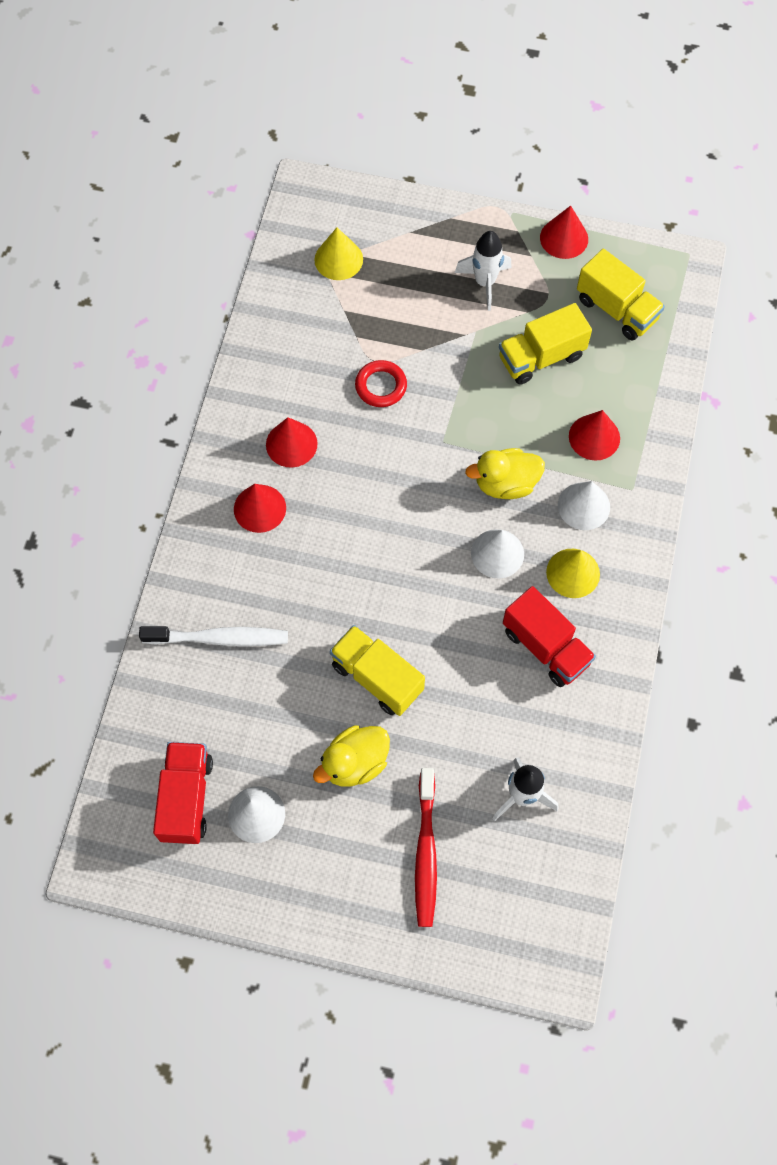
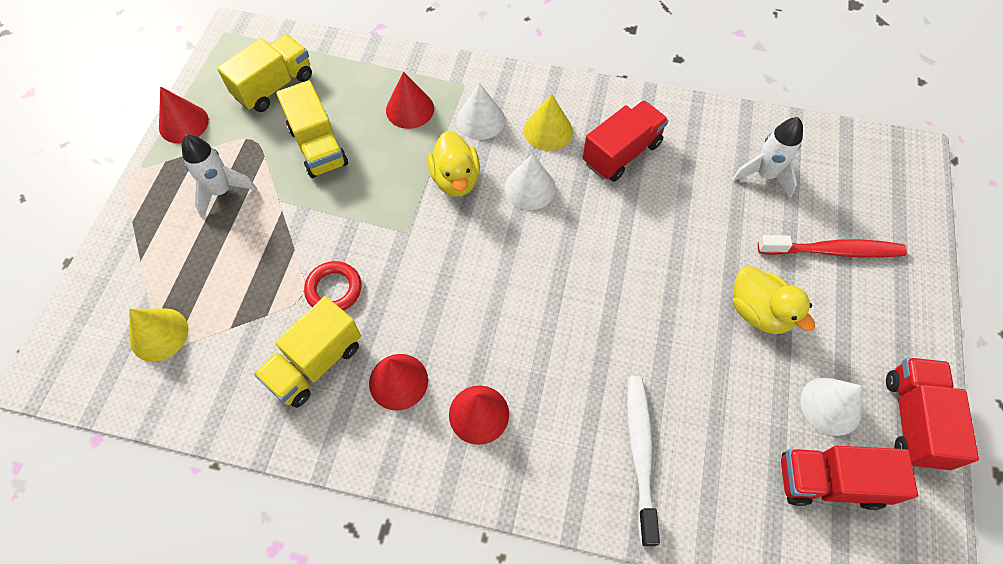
camera: 90 degrees left, 5 degrees down
yellow truck [330,625,425,716] -> yellow truck moved to [254,296,361,408]
none -> red truck [886,357,979,470]

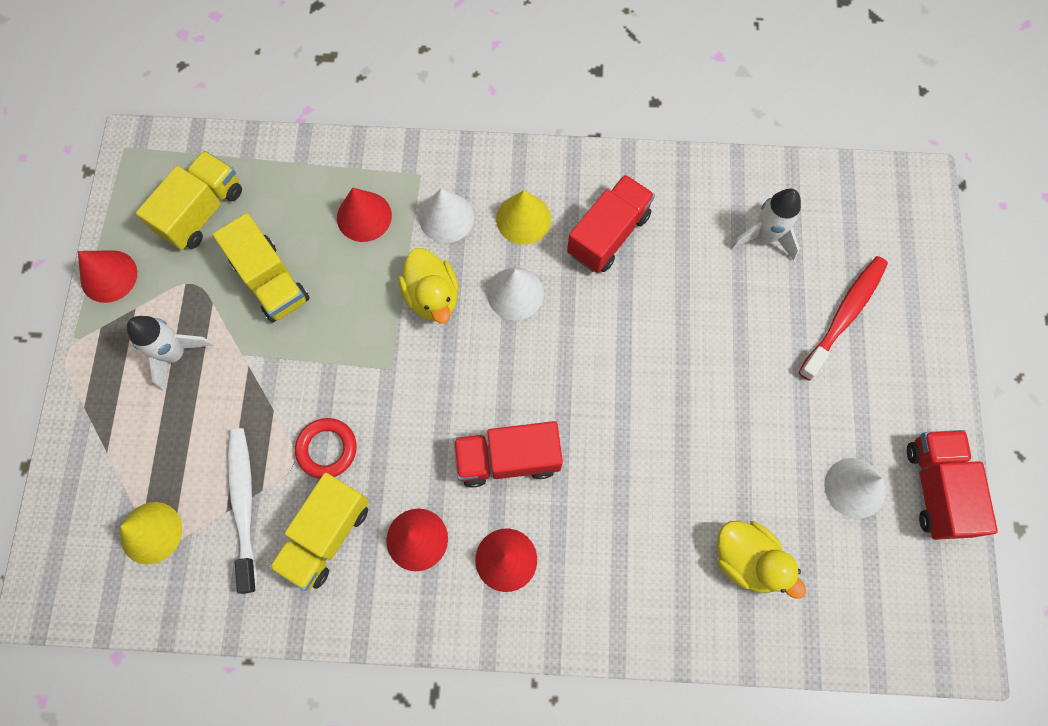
camera: 10 degrees left, 10 degrees up
white toothbrush [627,376,660,546] -> white toothbrush moved to [228,428,257,594]
yellow duck [733,266,815,334] -> yellow duck moved to [717,521,806,599]
red toothbrush [758,235,907,258] -> red toothbrush turned 45 degrees counterclockwise [798,256,888,381]
red truck [781,446,918,510] -> red truck moved to [453,421,563,488]

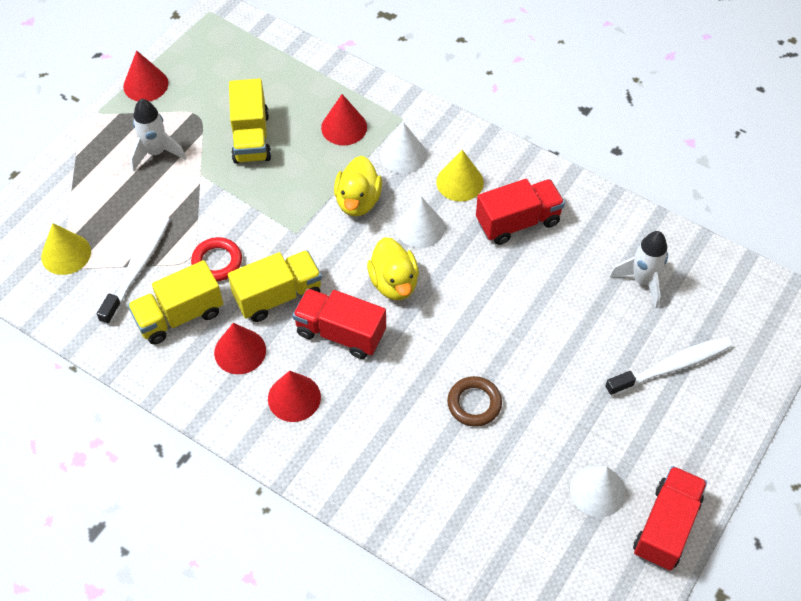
camera: 30 degrees right, 15 degrees down
yellow truck [136,151,242,250] -> yellow truck moved to [228,250,322,322]
yellow duck [717,521,806,599] -> yellow duck moved to [367,237,419,300]
red toothbrush [798,256,888,381] -> white toothbrush [605,336,732,396]
none -> brown ring [447,376,502,427]

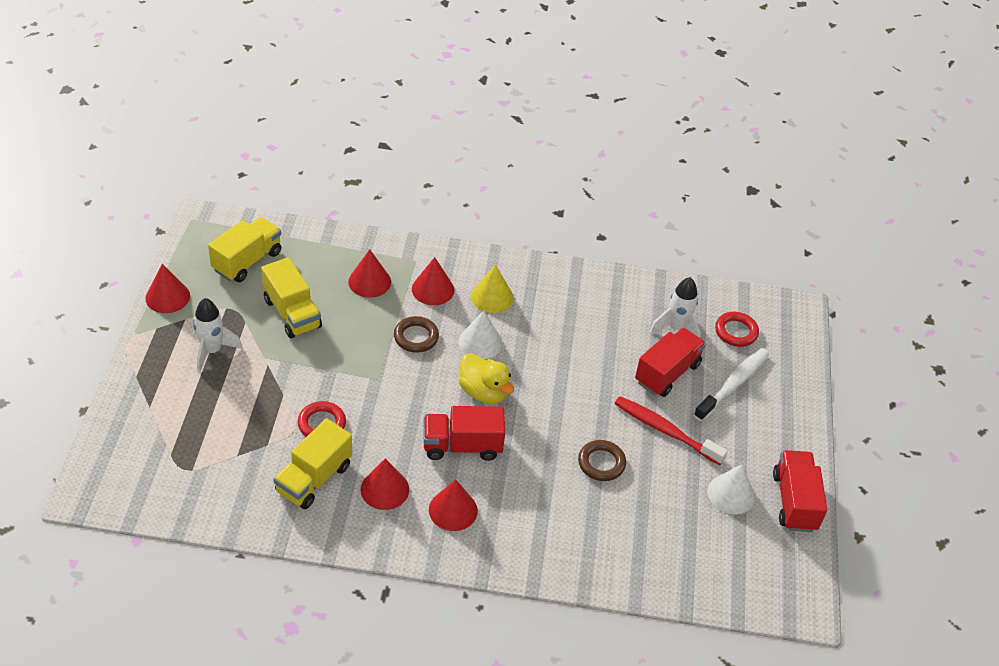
camera: 30 degrees left, 10 degrees down
yellow cone [41,223,91,275] -> none
white toothbrush [97,215,170,325] -> none
yellow truck [228,250,322,322] -> yellow truck moved to [208,217,281,282]
yellow duck [334,156,382,216] -> brown ring [394,316,439,353]
white cone [380,122,427,174] -> red cone [412,257,454,305]
red truck [476,179,565,245] -> red truck moved to [635,328,706,397]
none -> red toothbrush [615,396,728,465]
none -> red ring [715,312,759,347]

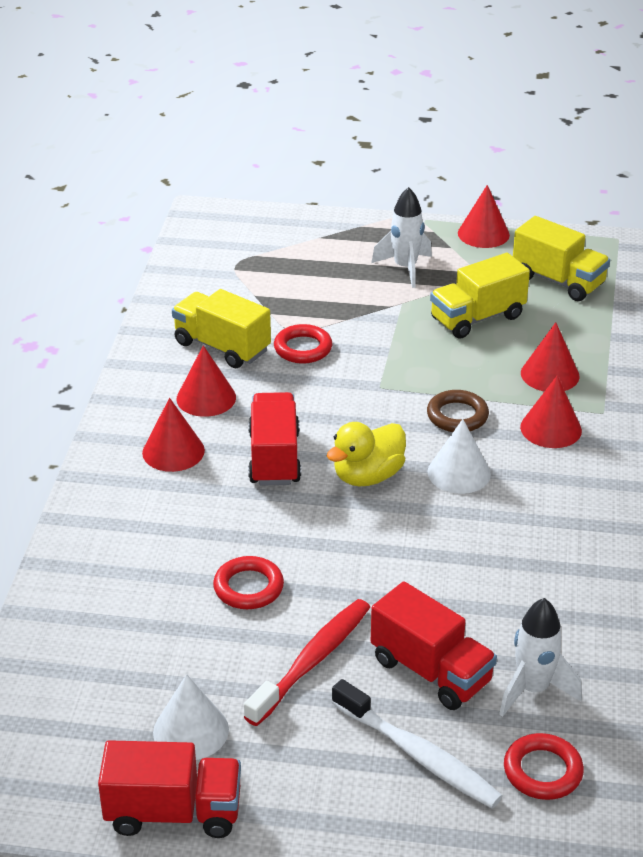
camera: 95 degrees right, 10 degrees down
yellow cone [471,265,514,313] -> none
brown ring [578,440,626,481] -> red ring [213,556,284,609]

